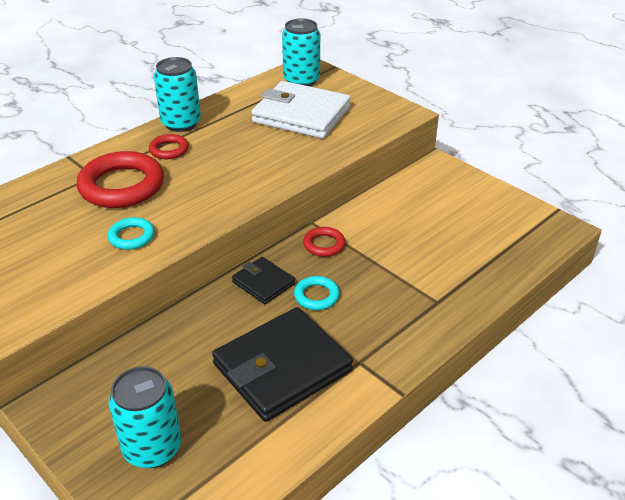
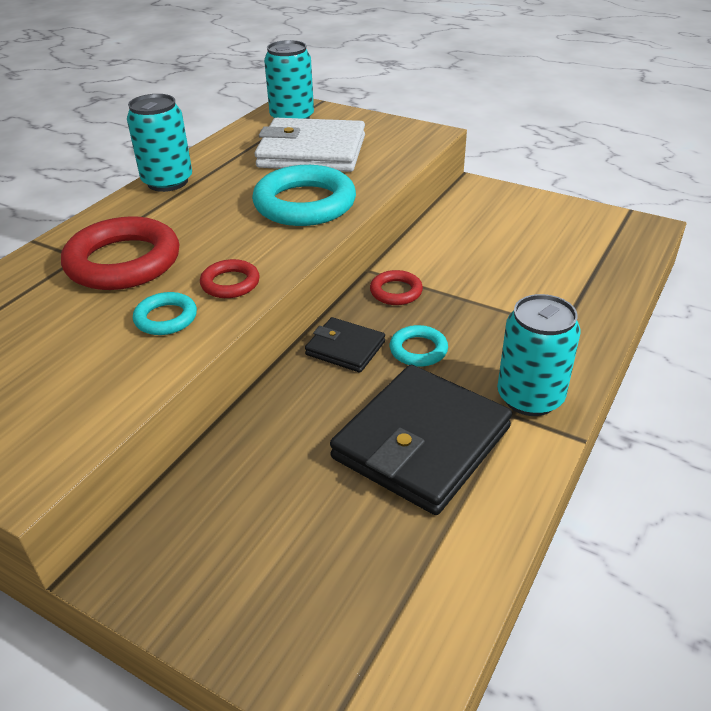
camera: 15 degrees left, 0 degrees up
turquoise can [108,366,181,468] -> turquoise can moved to [497,294,580,416]
red ring [149,134,189,159] -> red ring moved to [200,259,260,298]
none -> turquoise ring [252,165,356,226]

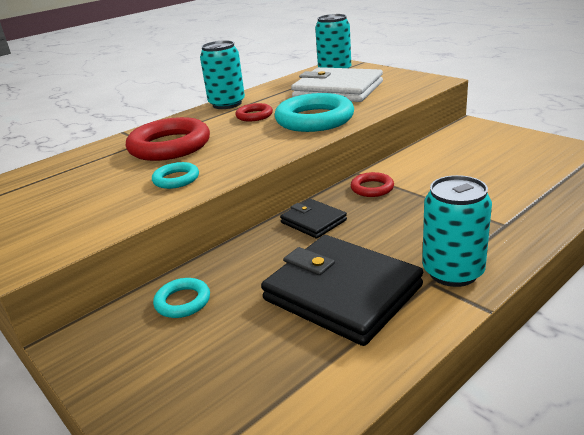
camera: 20 degrees right, 10 degrees down
red ring [200,259,260,298] -> red ring moved to [236,103,273,121]
black wallet [330,365,512,515] -> black wallet turned 75 degrees clockwise [261,235,423,346]
turquoise ring [390,325,448,367] -> turquoise ring moved to [153,278,210,318]

